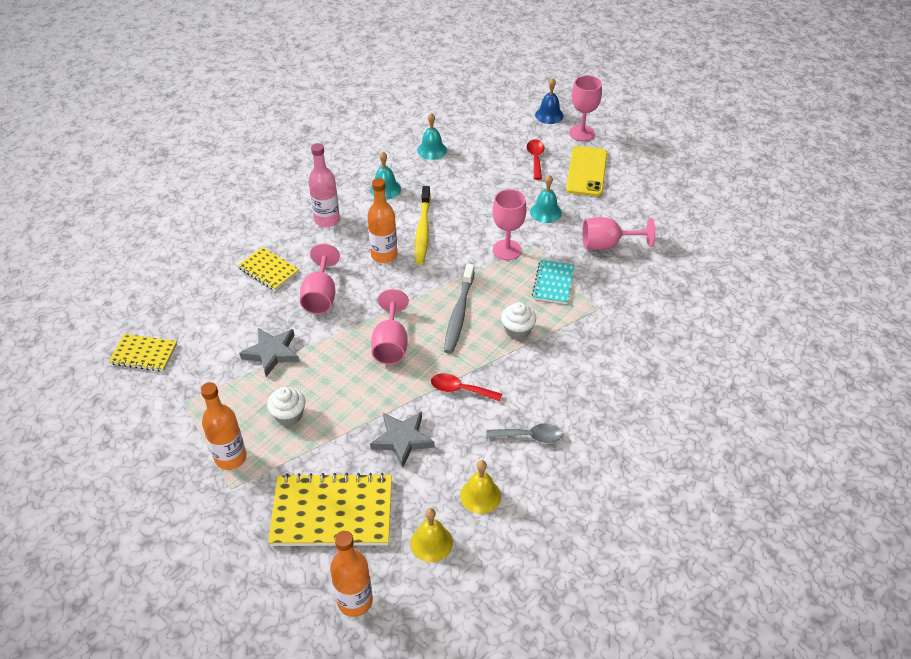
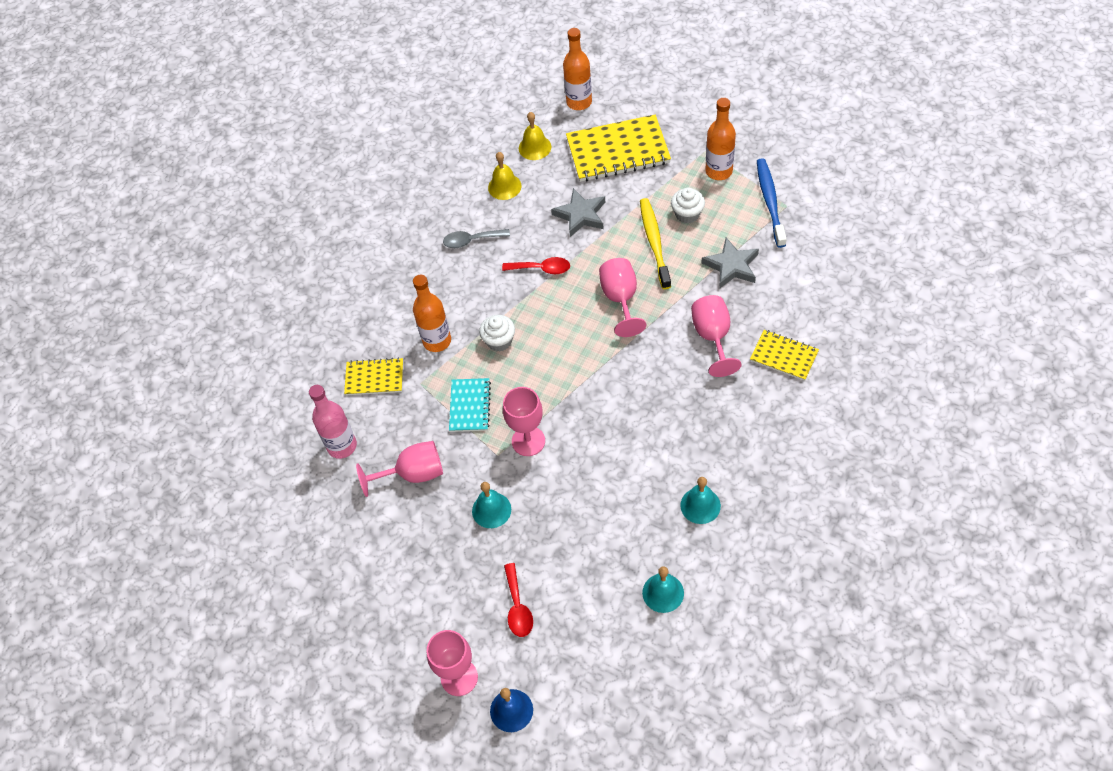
camera: 175 degrees right, 10 degrees up
yellow notebook [109,334,177,372] -> yellow notebook moved to [344,357,403,395]
pink bottle [309,143,340,227] -> pink bottle moved to [309,385,357,459]
orange bottle [367,178,397,263] -> orange bottle moved to [413,275,451,352]
yellow toothbrush [415,186,431,264] -> yellow toothbrush moved to [640,198,671,289]
grey toothbrush [444,264,475,354] -> none
yellow phone [566,146,607,196] -> none
none -> blue toothbrush [757,158,787,248]

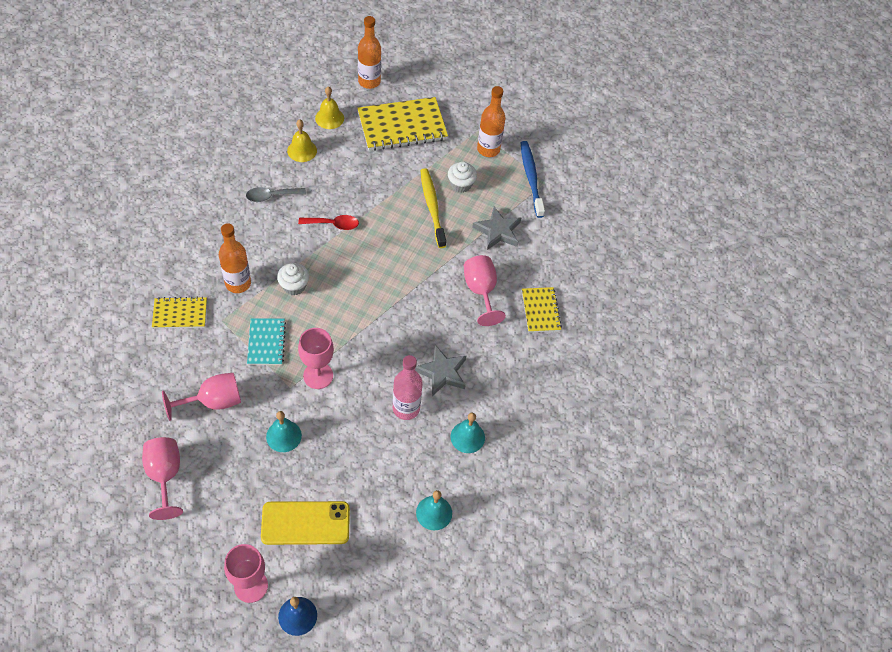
camera: 15 degrees left, 0 degrees up
pink bottle [309,385,357,459] -> pink bottle moved to [393,355,423,420]
red spoon [504,563,533,637] -> yellow phone [261,501,350,545]
grey star [551,188,605,237] -> grey star moved to [415,345,466,396]
pink goblet [599,258,646,337] -> pink goblet moved to [142,437,183,520]
yellow notebook [750,330,819,381] -> yellow notebook turned 60 degrees clockwise [522,287,562,333]

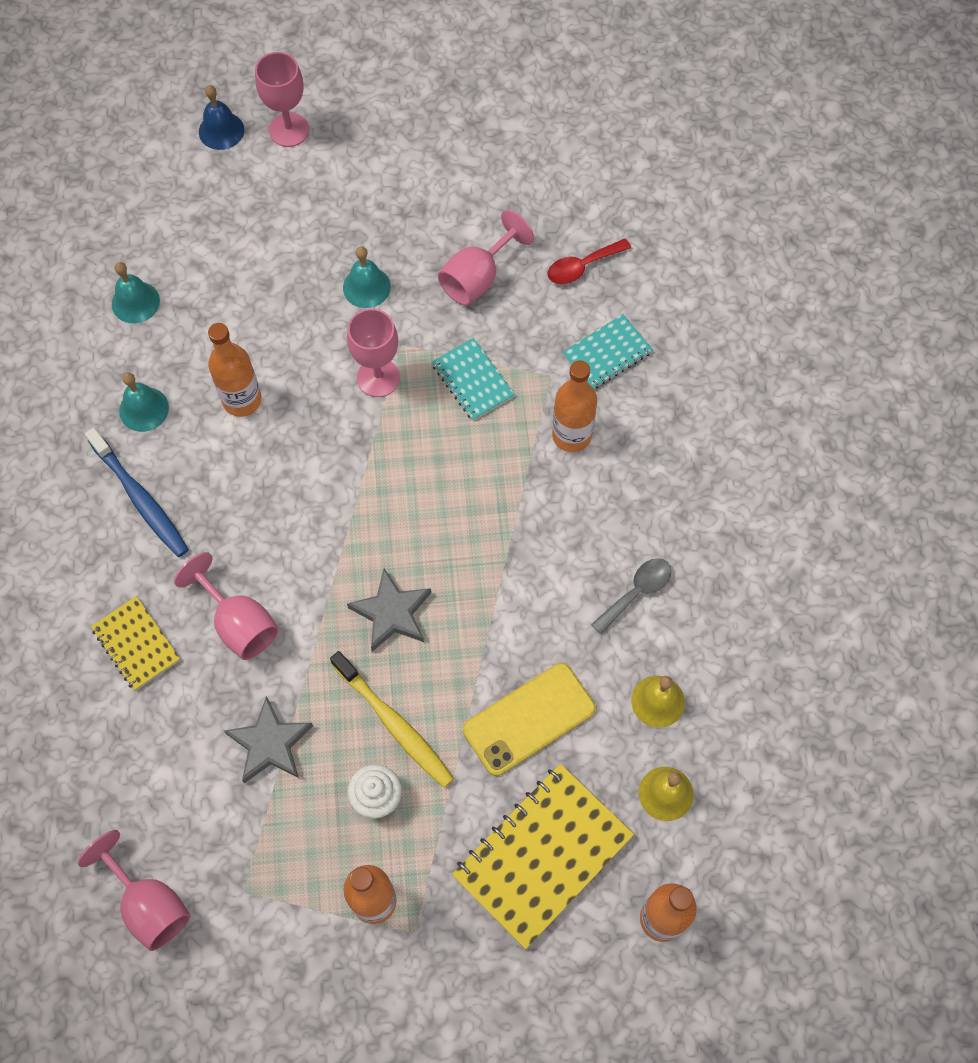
camera: 155 degrees right, 10 degrees up
pink goblet [142,437,183,520] -> pink goblet moved to [78,830,191,951]
yellow notebook [152,297,207,329] -> turquoise notebook [562,314,653,389]
yellow phone [261,501,350,545] -> yellow phone moved to [463,663,596,776]
white cupcake [277,263,309,295] -> none
red spoon [298,215,359,230] -> red spoon moved to [547,239,631,284]
pink bottle [393,355,423,420] -> orange bottle [208,323,262,417]
grey star [415,345,466,396] -> grey star moved to [347,568,431,652]
blue toothbrush [521,141,545,218] -> blue toothbrush moved to [85,428,189,557]

